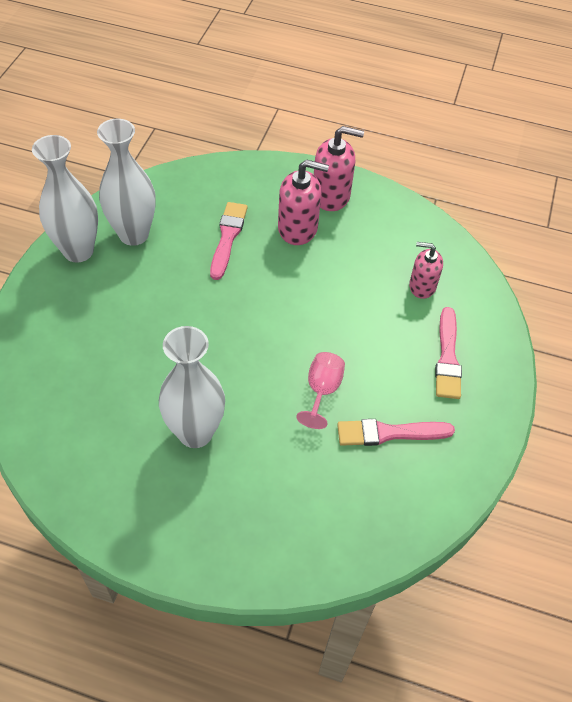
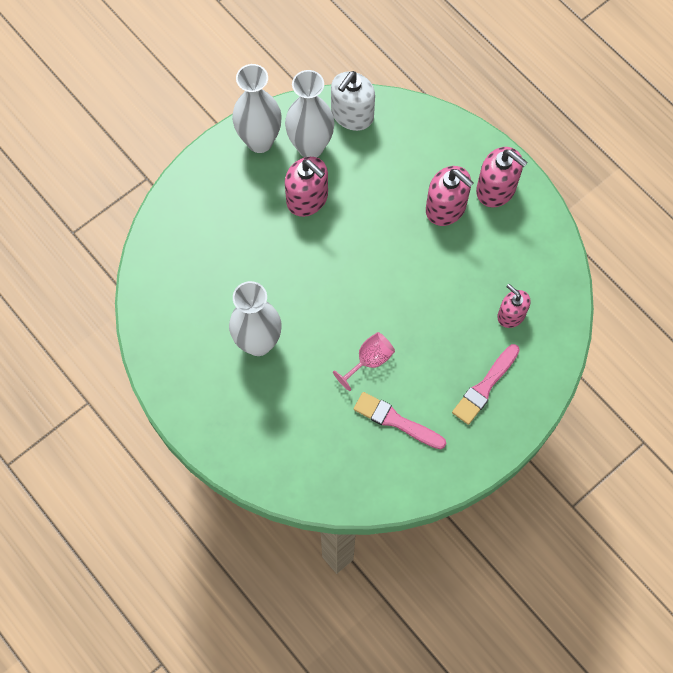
camera: 35 degrees right, 15 degrees up
pink brush [210,202,248,280] -> none
none -> pink soap dispenser [285,157,328,217]
none -> white soap dispenser [331,71,375,131]

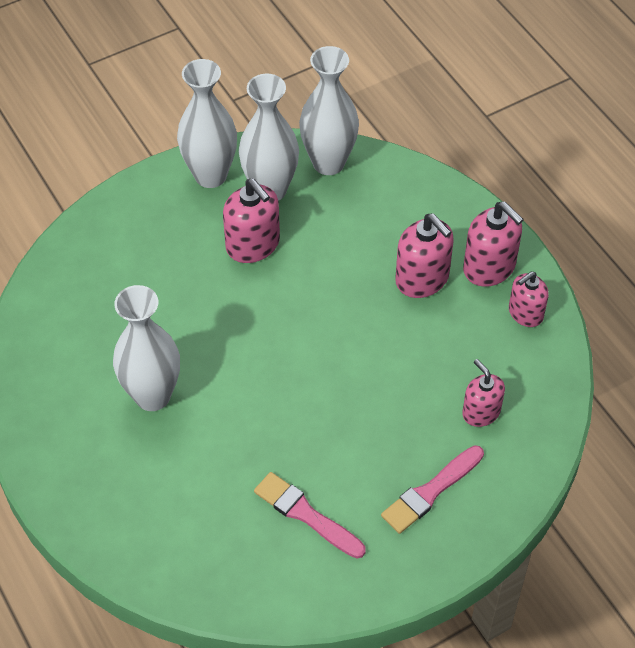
camera: 10 degrees right, 15 degrees down
white soap dispenser [331,71,375,131] -> white vase [299,46,359,175]
pink goblet [333,332,395,391] -> none
none -> pink soap dispenser [509,271,549,327]

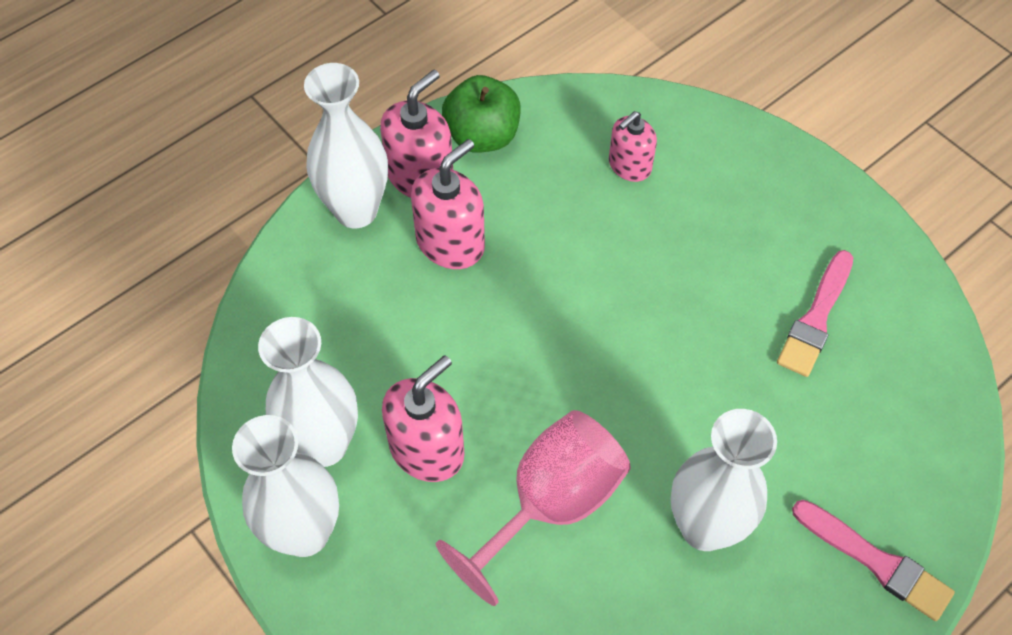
camera: 100 degrees left, 5 degrees up
white vase [299,46,359,175] -> white vase moved to [304,63,388,228]
pink brush [381,445,484,534] -> pink brush moved to [792,500,955,621]
pink soap dispenser [509,271,549,327] -> green apple [442,75,521,153]
none -> pink goblet [436,410,631,606]

